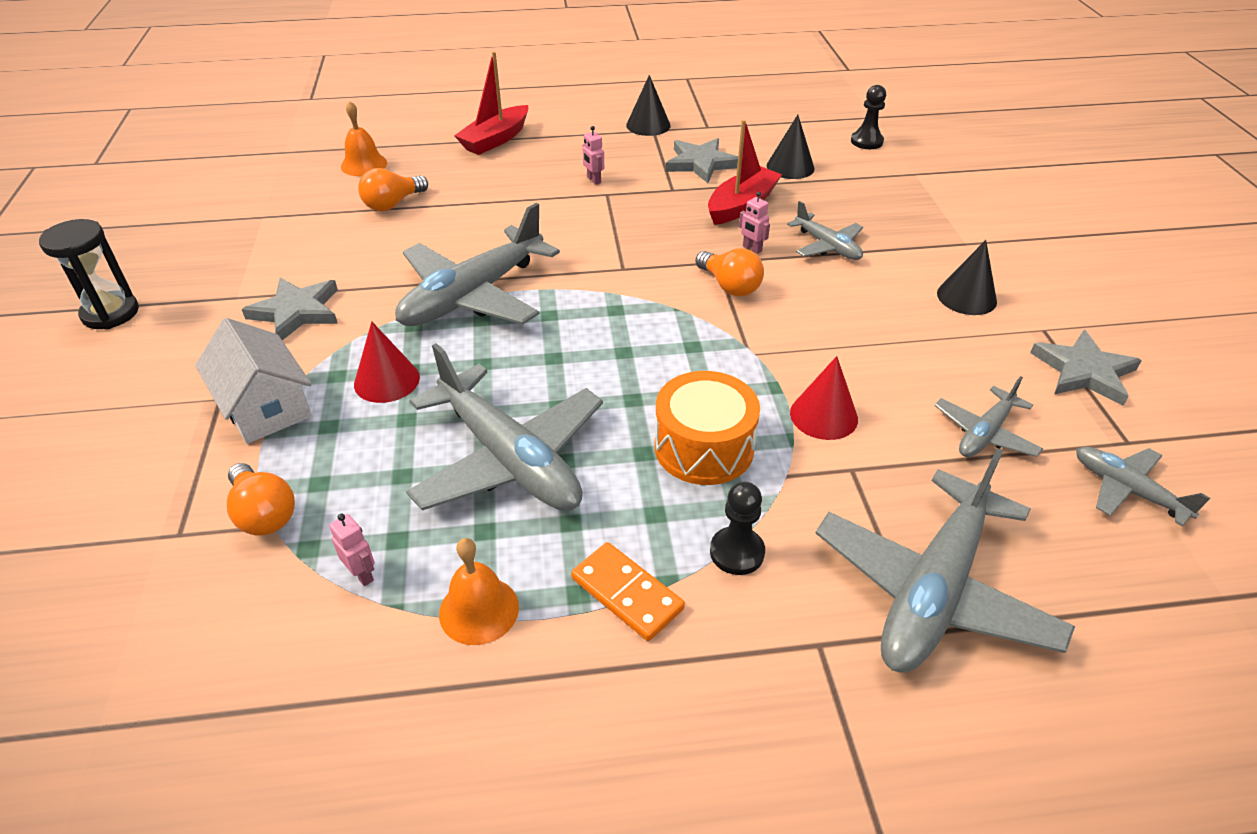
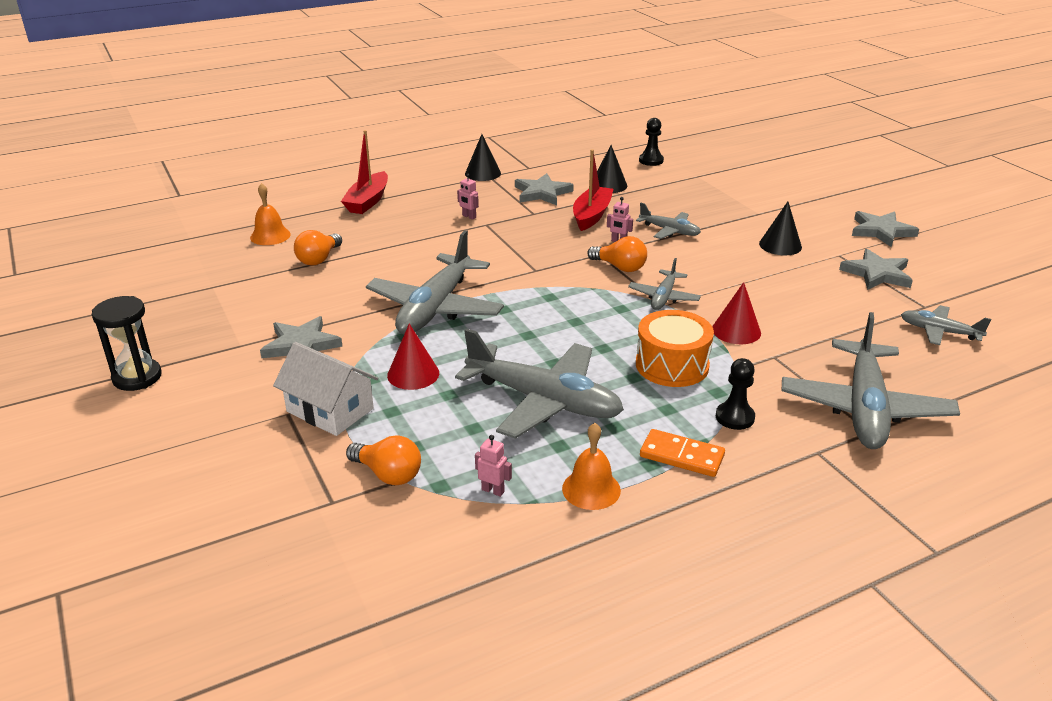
camera: 20 degrees left, 10 degrees down
grey plane [935,376,1043,457] -> grey plane moved to [628,258,701,310]
none -> grey star [852,211,919,247]

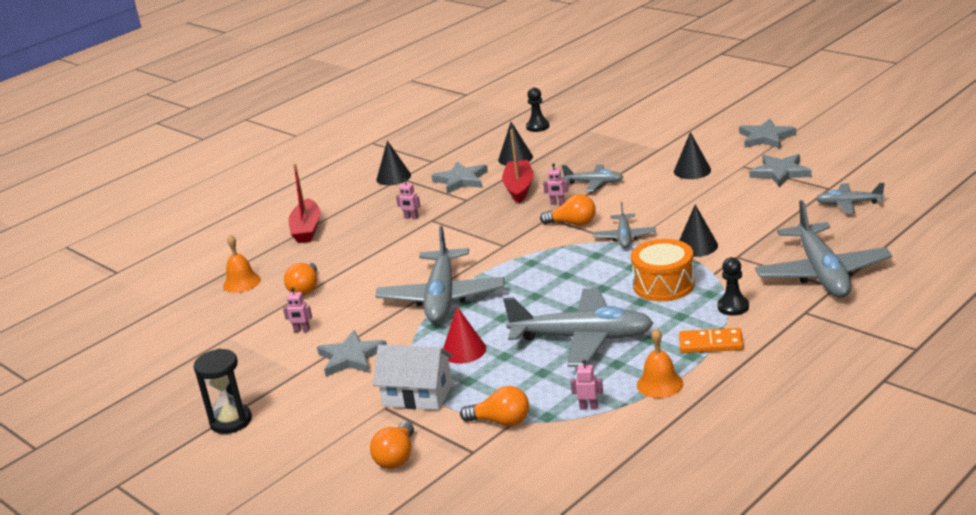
camera: 15 degrees left, 5 degrees down
red cone [712,282,761,344] -> black cone [679,204,718,257]
none -> pink robot [283,287,312,332]
none -> orange light bulb [370,421,414,469]

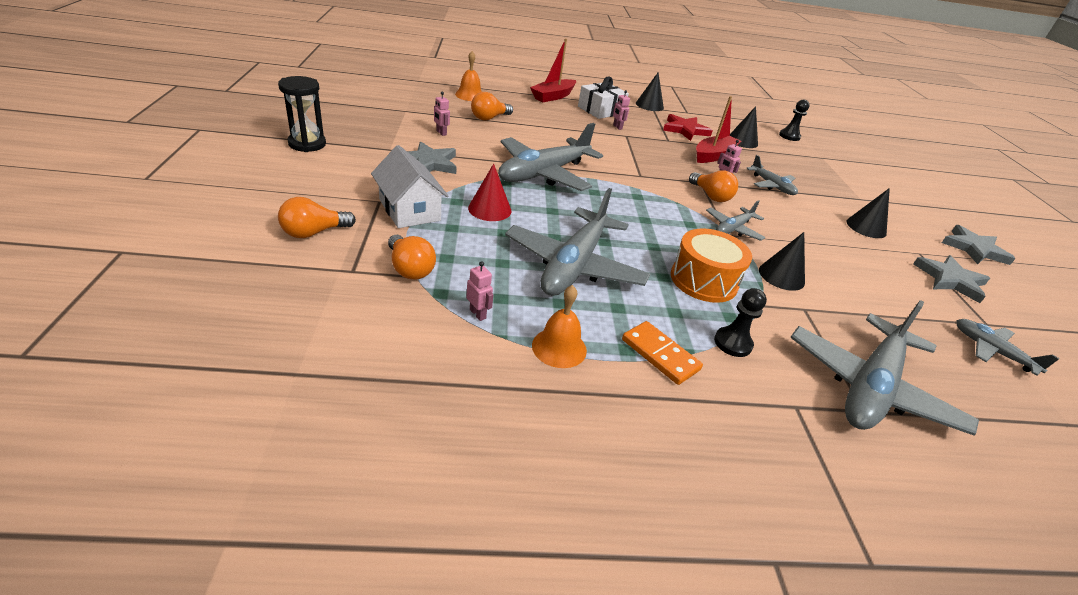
camera: 35 degrees right, 10 degrees up
grey star [431,162,488,194] -> red star [663,114,713,141]
grey plane [503,288,654,367] -> grey plane turned 60 degrees clockwise [505,188,650,296]
none -> white gift [578,77,629,119]

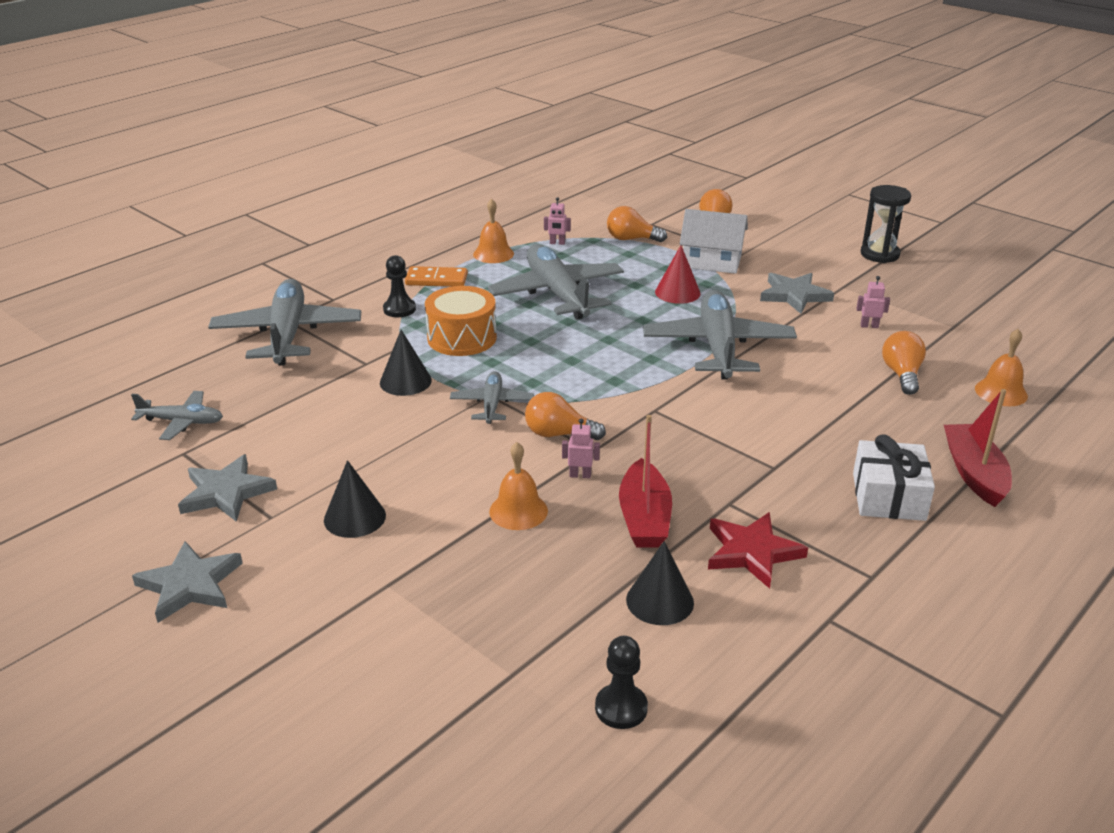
camera: 140 degrees right, 5 degrees down
pink robot [613,90,630,130] -> none
black cone [636,73,664,111] -> none
grey plane [746,155,798,195] -> orange bell [489,442,548,530]

